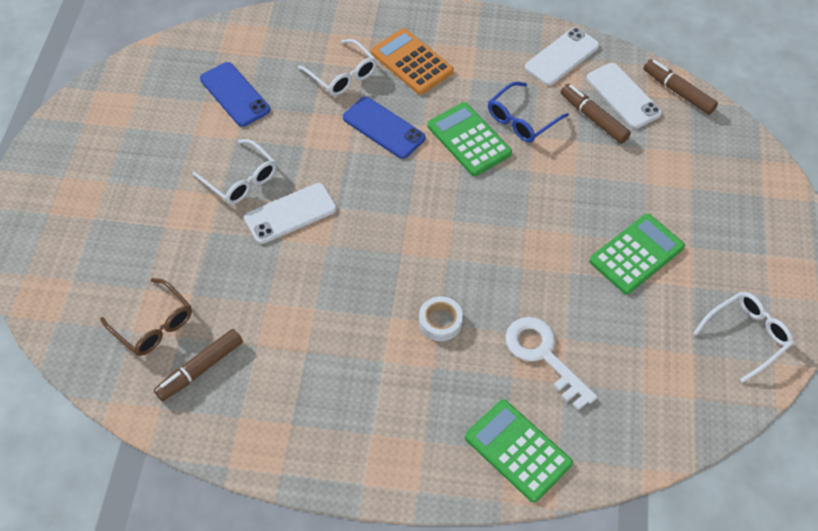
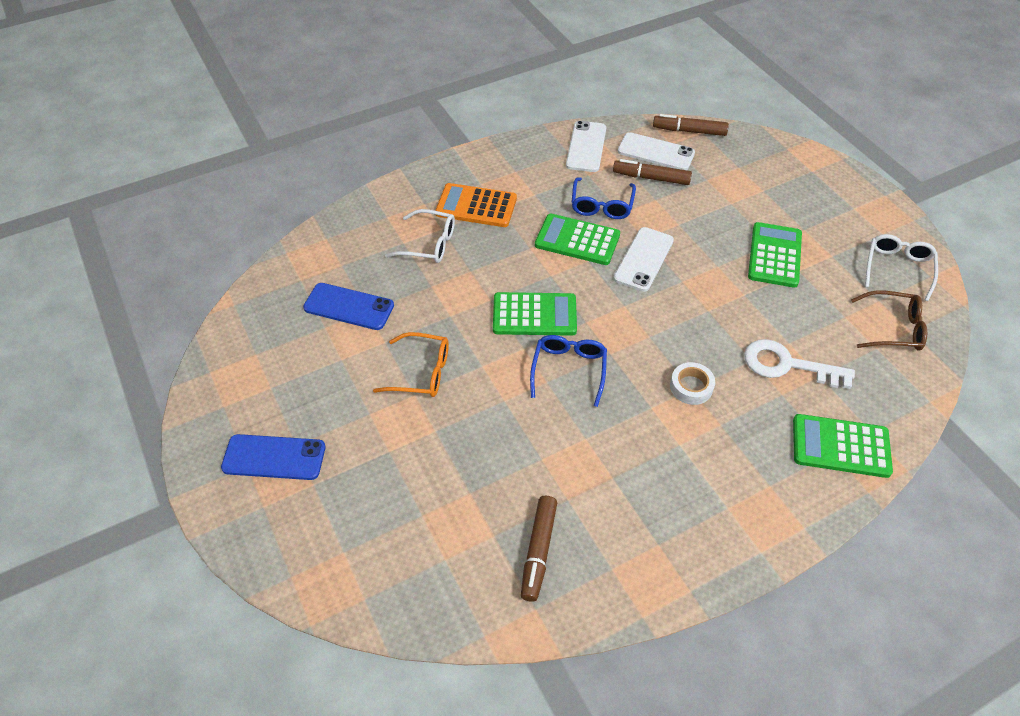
camera: 35 degrees left, 5 degrees down
brown glasses [100,278,192,356] -> brown glasses moved to [851,290,927,351]
white glasses [192,139,277,204] -> orange glasses [373,332,449,397]
white phone [244,183,337,244] -> white phone moved to [613,227,674,292]
blue phone [343,97,425,159] -> blue phone moved to [221,434,325,480]
none -> green calculator [493,292,577,336]
none -> blue glasses [530,335,607,407]

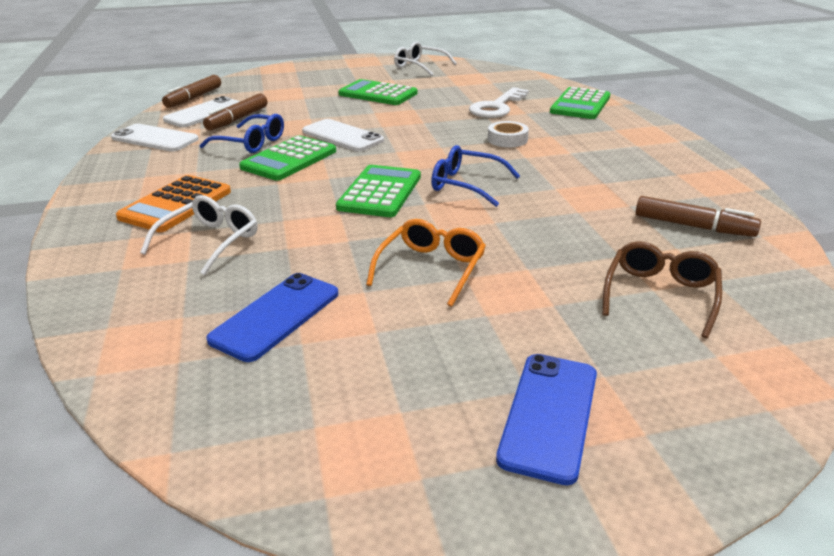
camera: 75 degrees left, 20 degrees down
brown glasses [851,290,927,351] -> brown glasses moved to [602,241,722,338]

